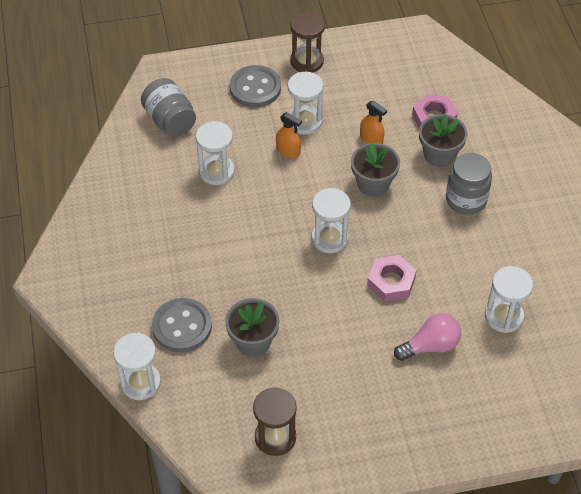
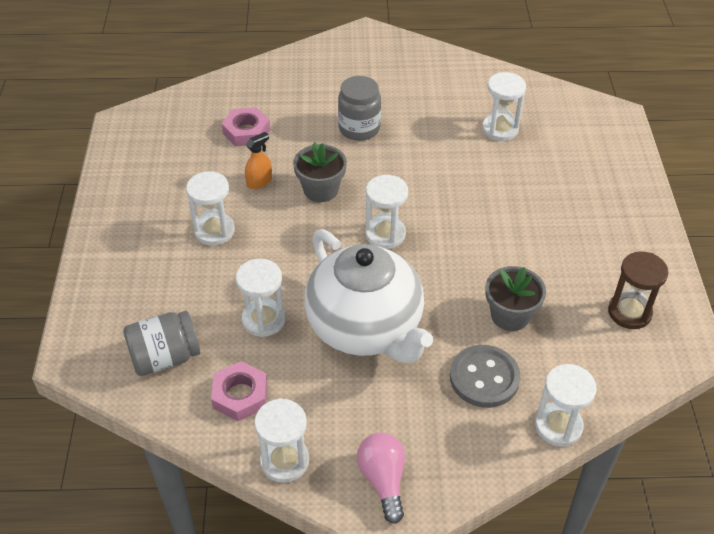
camera: 80 degrees left, 5 degrees down
grey button [230,65,281,107] -> none
orange spray bottle [276,112,302,158] -> none
brown hourglass [290,12,325,73] -> none
pink nut [367,255,417,301] -> pink nut moved to [211,361,267,421]
pink light bulb [394,313,461,361] -> pink light bulb moved to [357,433,405,524]
grey flower pot [419,114,467,167] -> none
none -> white hourglass [254,398,309,483]
none -> white teapot [304,229,433,364]

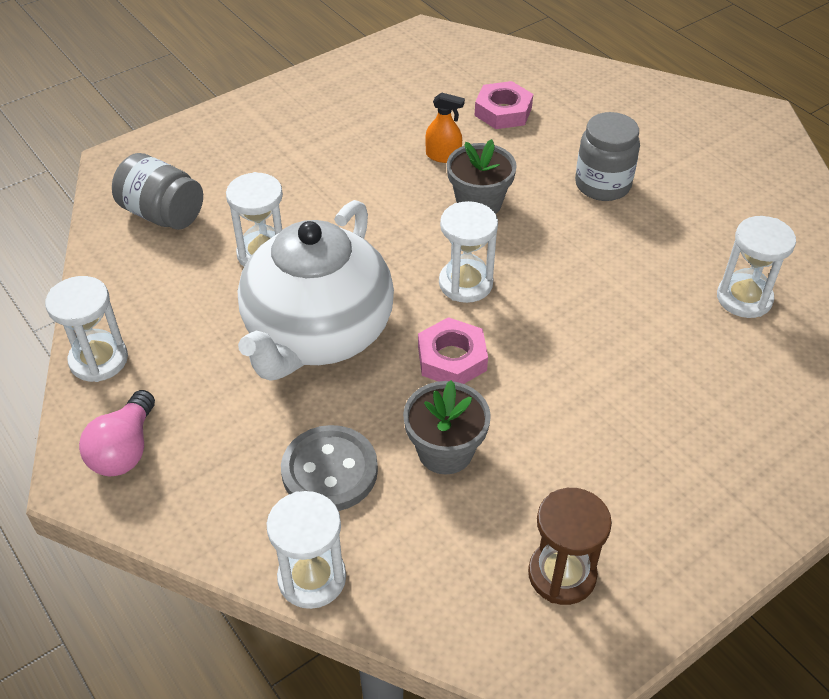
camera: 55 degrees right, 0 degrees up
white hourglass [186,171,235,246] -> none
pink nut [211,361,267,421] -> pink nut moved to [418,317,488,384]
pink light bulb [357,433,405,524] -> pink light bulb turned 150 degrees clockwise [79,390,155,476]

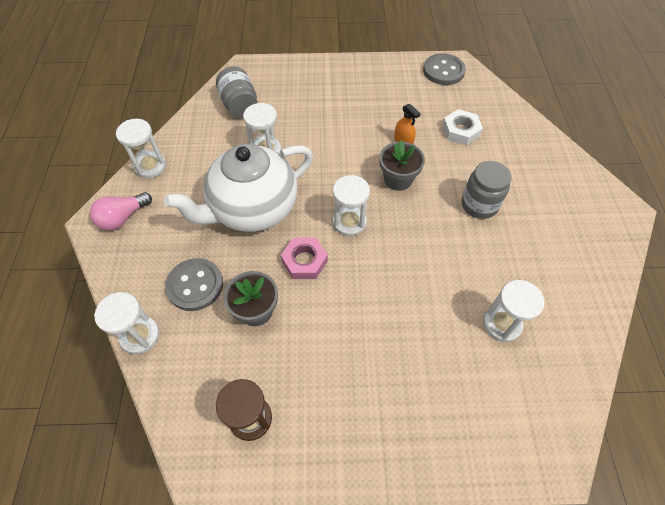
camera: 35 degrees right, 10 degrees up
pink nut [475,81,533,129] -> white nut [442,109,483,145]
none -> grey button [423,53,466,85]

